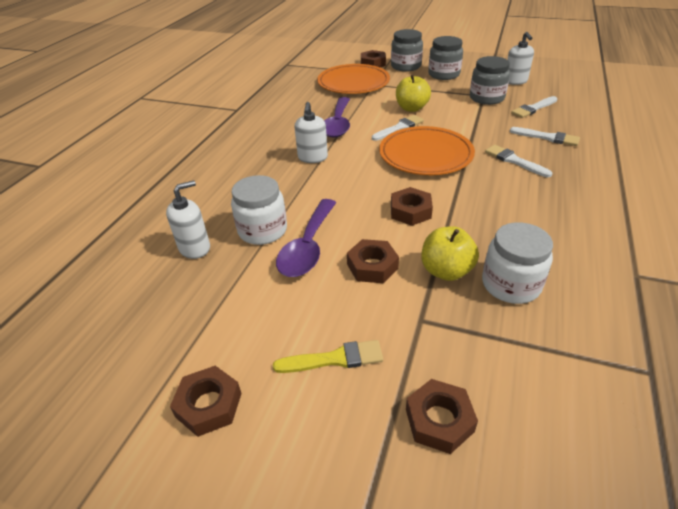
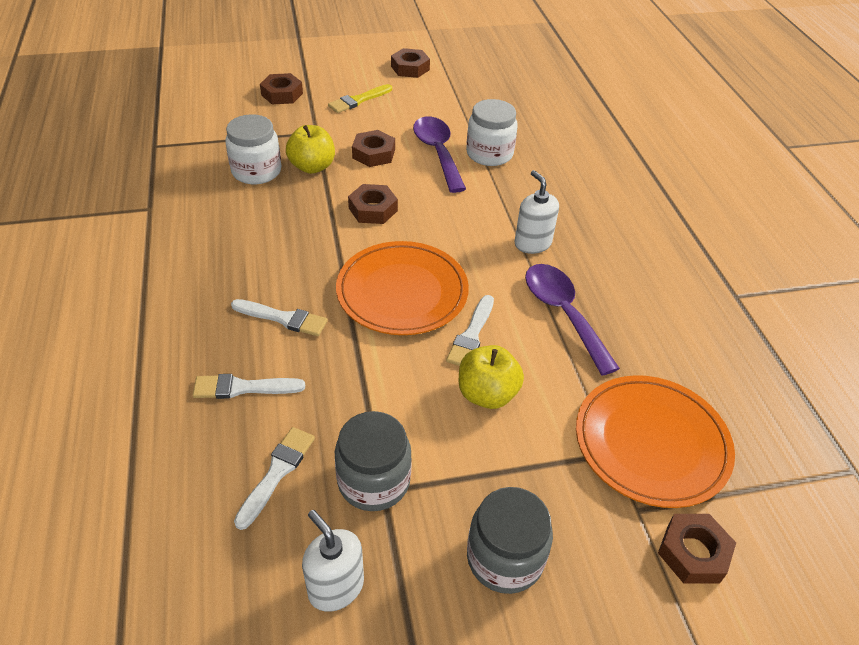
camera: 145 degrees right, 5 degrees up
white soap dispenser [166,180,210,259] -> none
grey jar [391,29,423,72] -> none

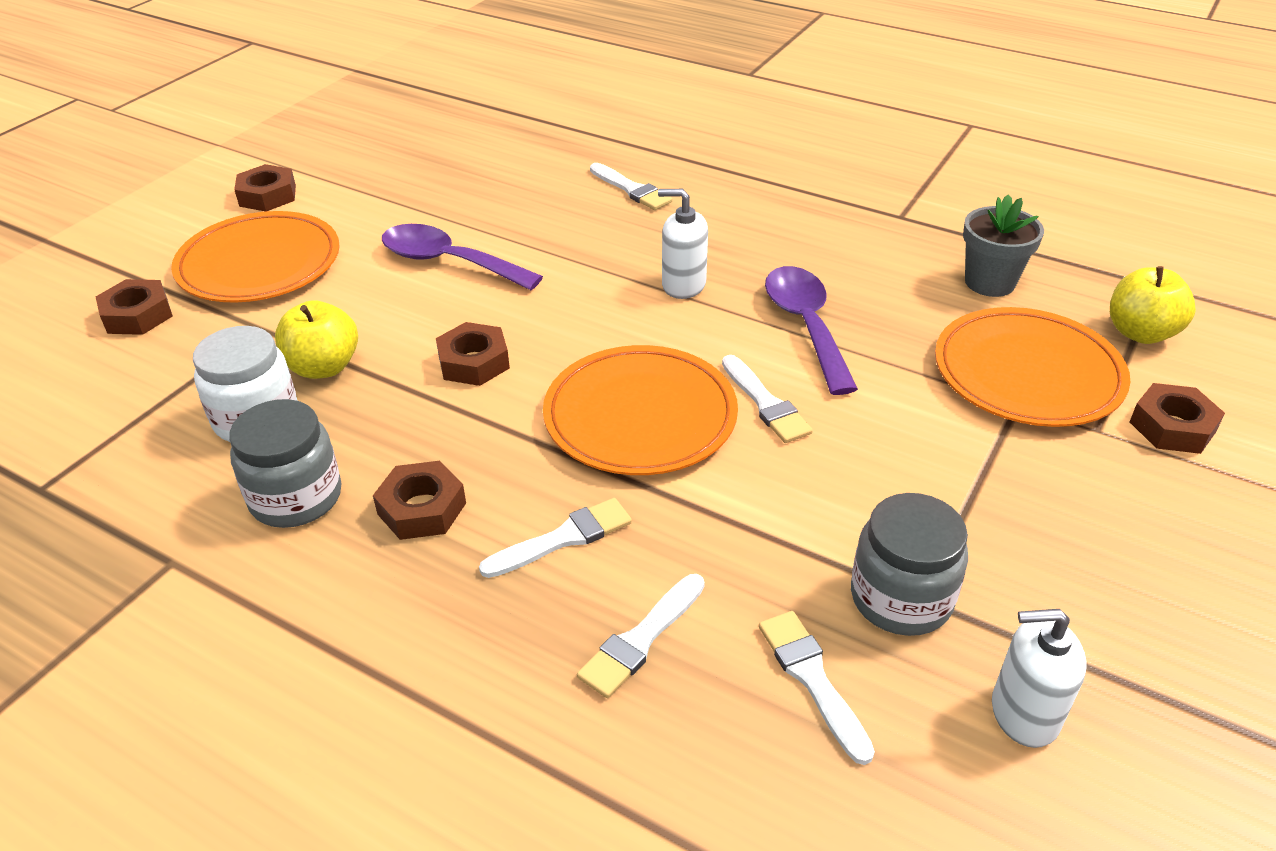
camera: 45 degrees left, 5 degrees down
yellow brush [328,84,392,113] -> orange plate [171,211,340,302]
brown nut [352,130,395,167] -> brown nut moved to [373,461,466,540]
yellow apple [459,345,524,409] -> yellow apple moved to [1110,266,1196,344]
white jar [466,99,518,166] -> none
grey jar [467,487,553,594] -> grey jar moved to [229,399,341,528]
purple spoon [525,264,620,376] -> purple spoon turned 60 degrees clockwise [765,266,858,395]
none -> white brush [590,163,672,210]
none -> grey flower pot [963,194,1044,297]

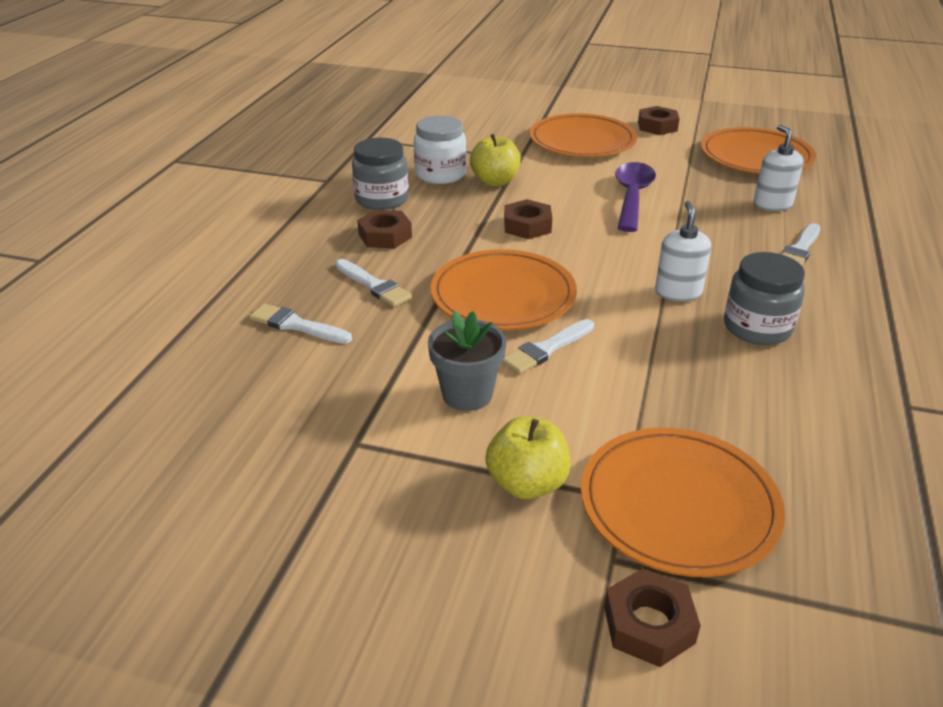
camera: 75 degrees right, 5 degrees down
brown nut [96,279,173,335] -> none
white brush [759,611,875,765] -> none
purple spoon [765,266,858,395] -> none
grey jar [851,493,968,636] -> grey jar moved to [724,252,805,345]
grey flower pot [963,194,1044,297] -> grey flower pot moved to [428,311,506,411]
white soap dispenser [992,609,1086,748] -> white soap dispenser moved to [754,125,804,211]
yellow apple [1110,266,1196,344] -> yellow apple moved to [485,416,571,499]
none -> orange plate [701,127,816,174]

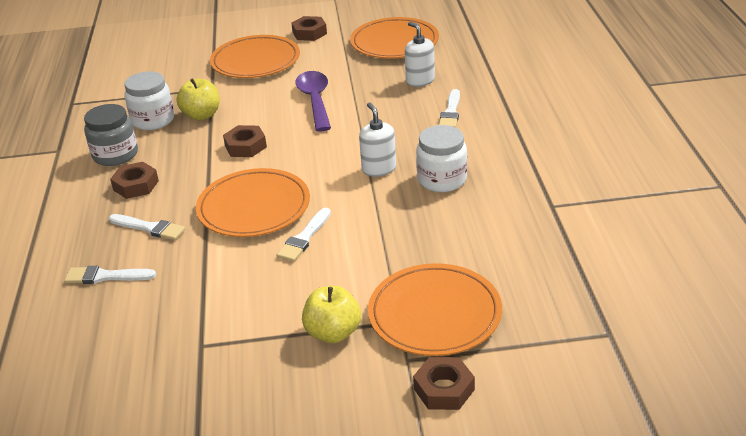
camera: 20 degrees left, 0 degrees up
grey flower pot [428,311,506,411] -> none
grey jar [724,252,805,345] -> white jar [416,125,467,192]

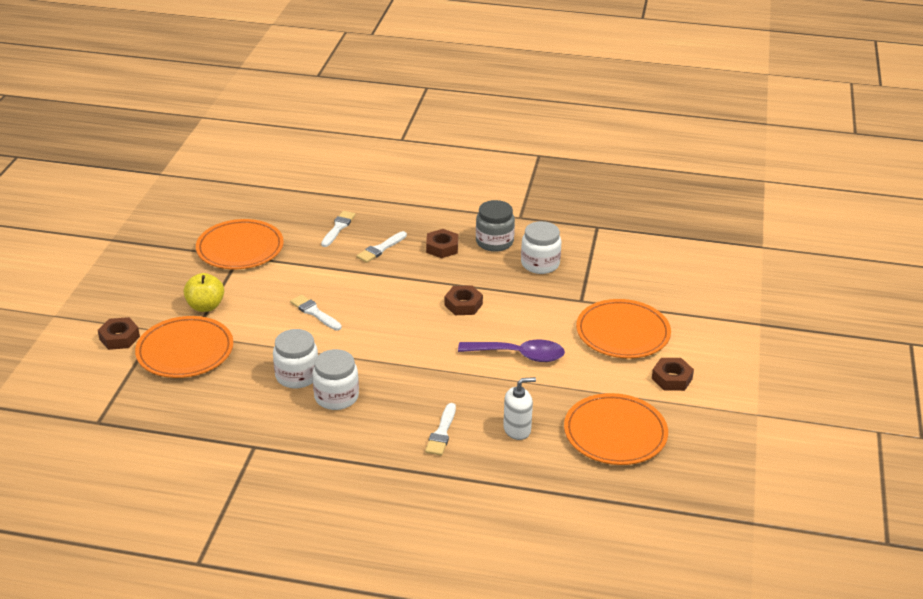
camera: 105 degrees right, 0 degrees up
yellow apple [176,78,220,120] -> none
orange plate [196,168,310,237] -> orange plate moved to [196,219,284,269]
white soap dispenser [359,103,396,177] -> none
white brush [439,89,460,128] -> white brush turned 105 degrees counterclockwise [425,403,456,456]
none -> white jar [273,329,318,388]

